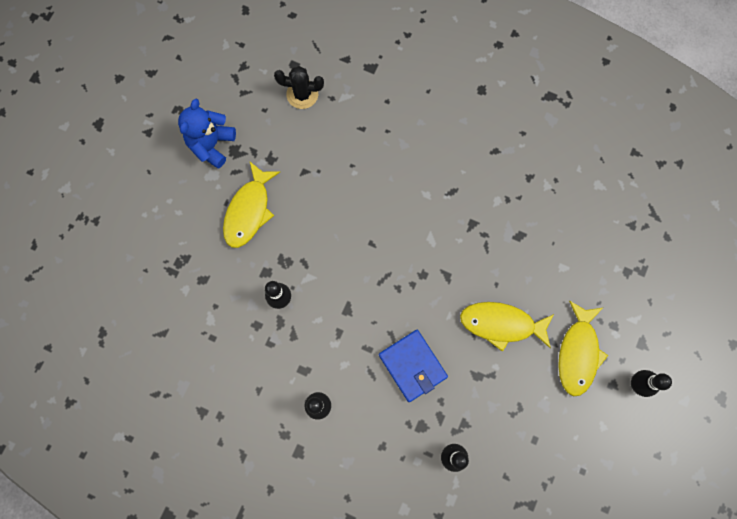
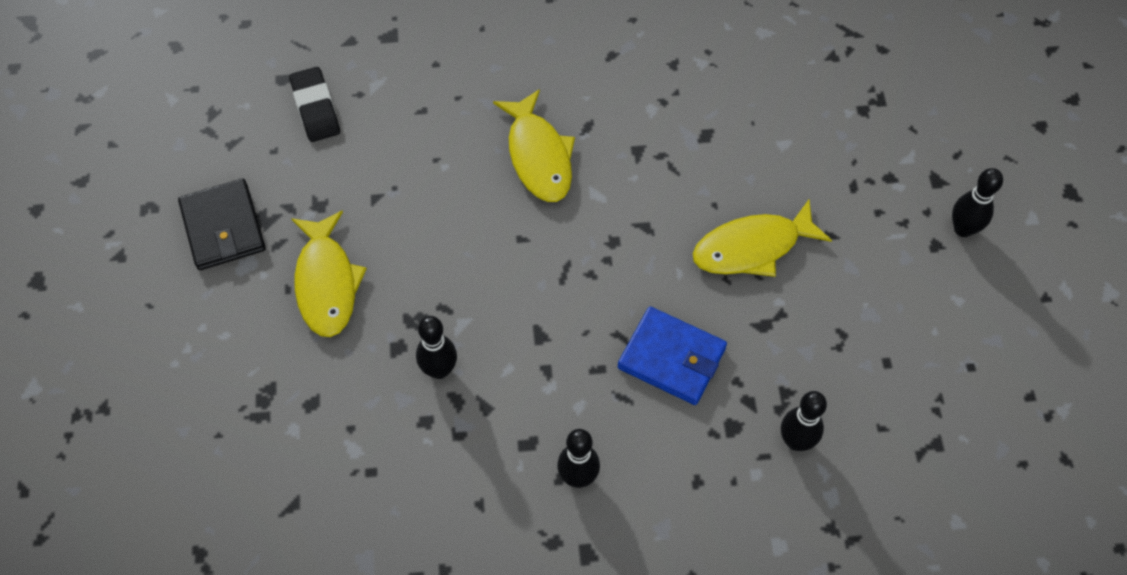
camera: 30 degrees left, 15 degrees down
blue teddy bear [178,99,236,168] -> black wallet [178,178,266,270]
black cactus [274,66,324,109] -> black eraser [289,67,340,142]
yellow fish [558,300,608,396] -> yellow fish moved to [493,89,575,202]

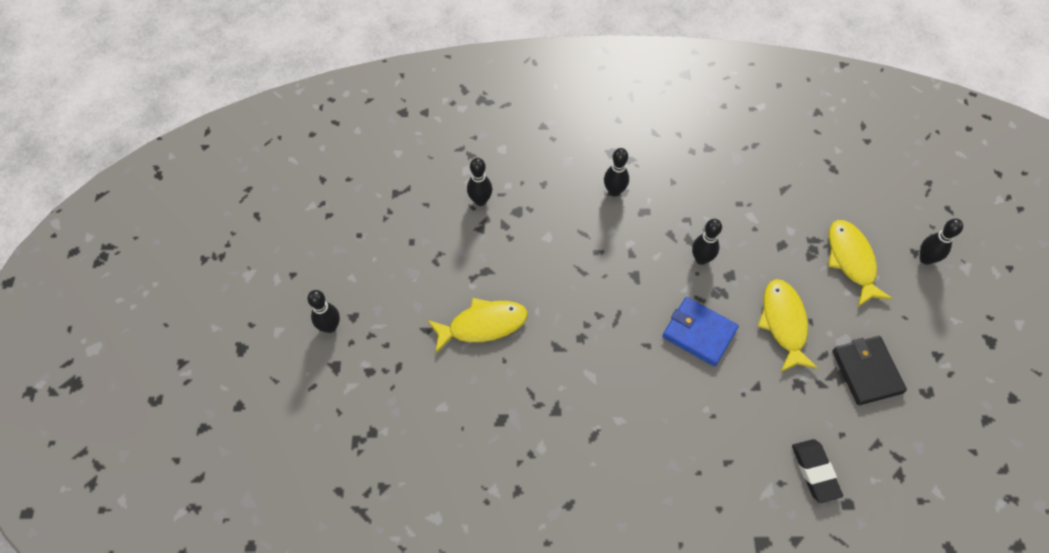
camera: 175 degrees left, 0 degrees up
yellow fish [493,89,575,202] -> yellow fish moved to [828,220,893,306]
blue wallet [618,307,727,405] -> blue wallet moved to [663,297,739,367]
none -> black bowling pin [920,219,963,265]

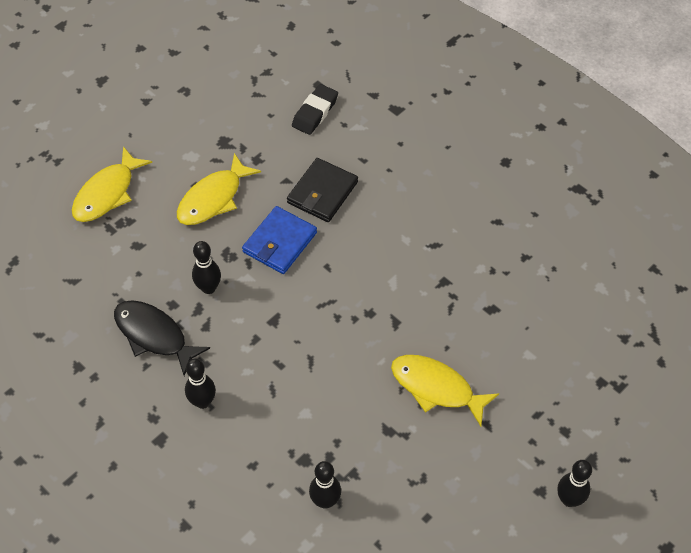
camera: 135 degrees left, 5 degrees down
blue wallet [663,297,739,367] -> blue wallet turned 45 degrees clockwise [242,206,317,274]
black wallet [833,336,907,405] -> black wallet moved to [287,158,358,222]
black bowling pin [920,219,963,265] -> none
none -> black fish [114,300,210,376]

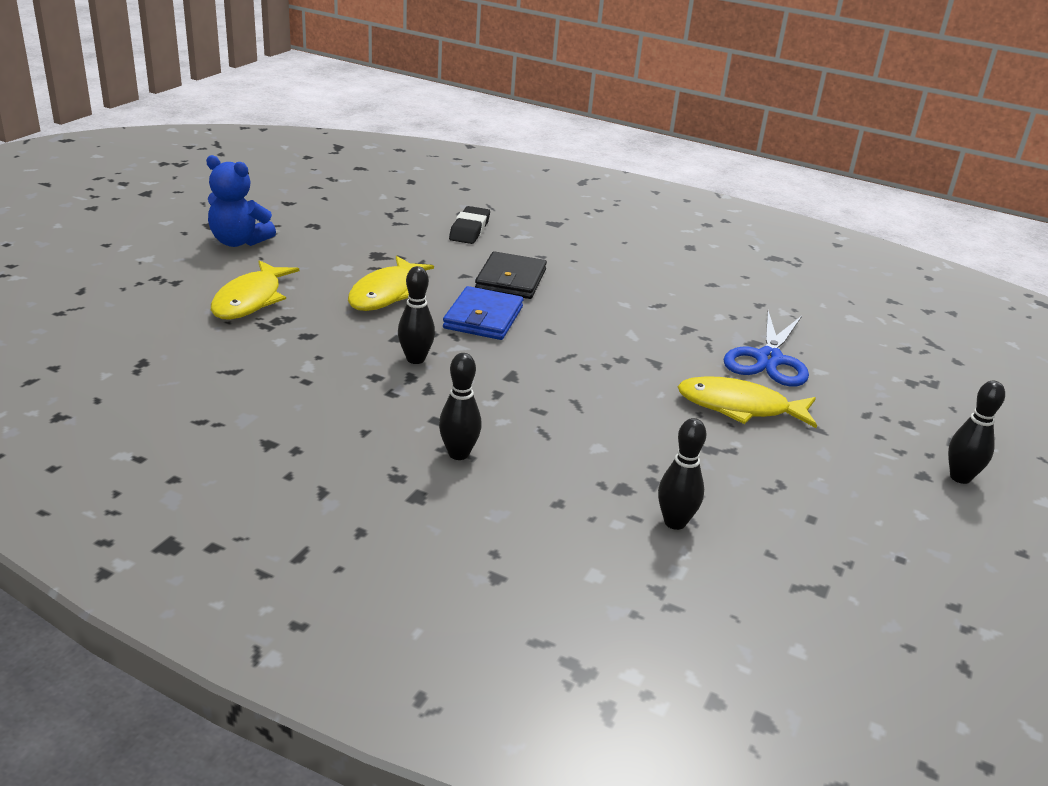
camera: 20 degrees left, 25 degrees down
black fish [114,300,210,376] -> none
none -> blue teddy bear [206,155,276,247]
none -> blue scissors [723,311,809,386]

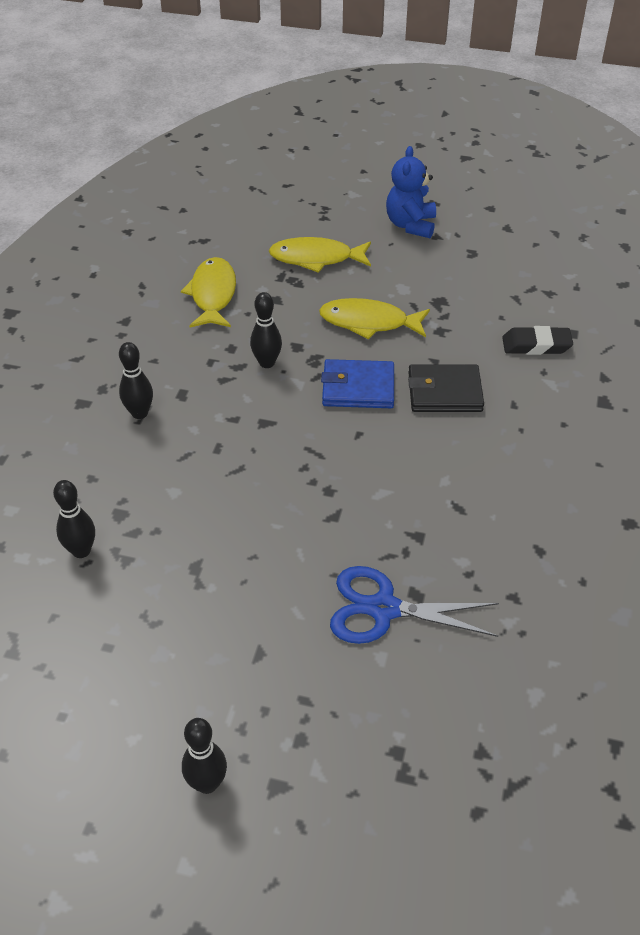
camera: 80 degrees right, 15 degrees up
yellow fish [677,376,817,428] -> yellow fish moved to [181,257,236,328]

